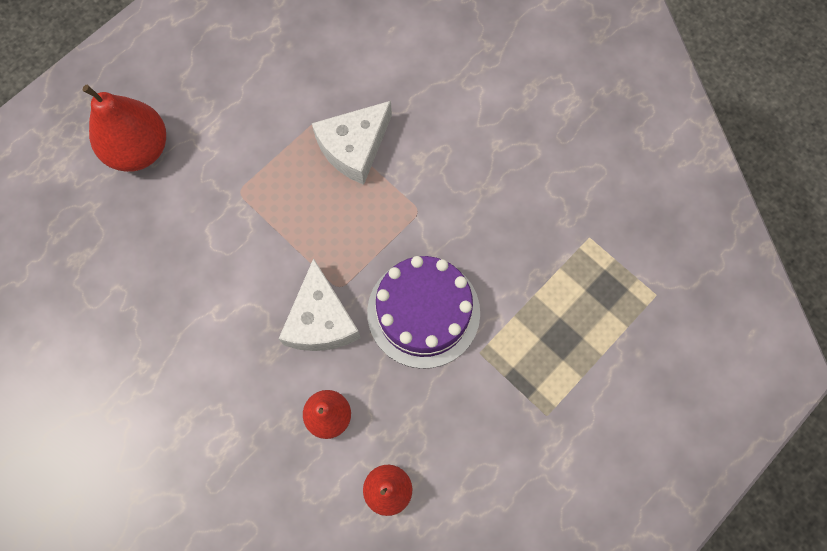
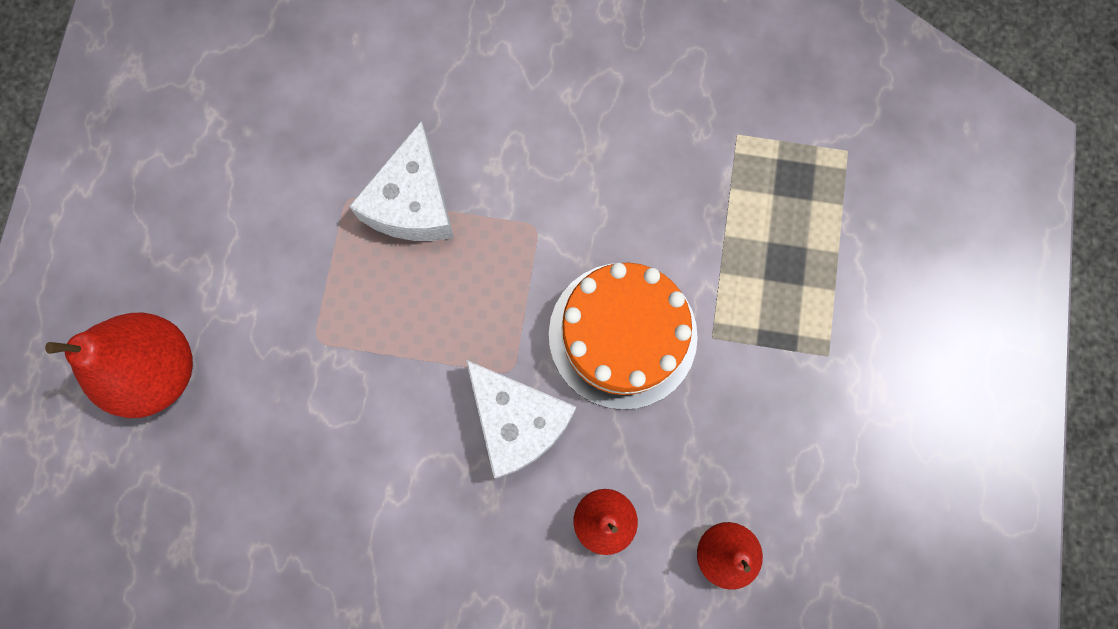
camera: 35 degrees left, 5 degrees up
purple cake [367,256,480,369] -> orange cake [549,263,698,410]

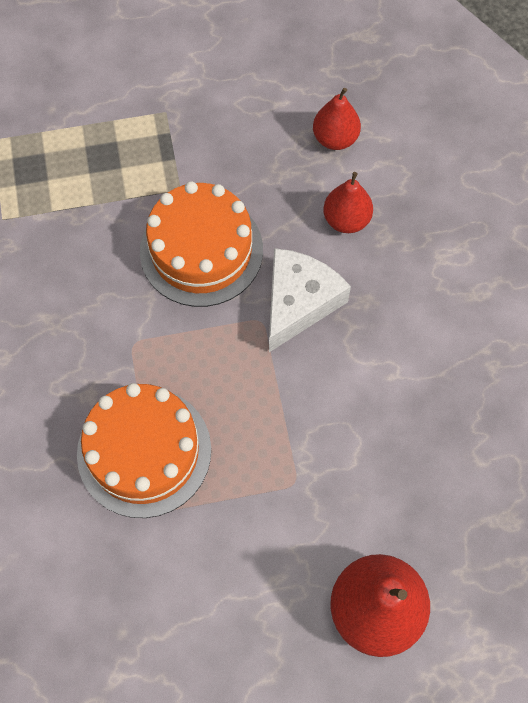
camera: 110 degrees left, 10 degrees down
white cheese [349,121,454,241] -> orange cake [77,383,211,518]

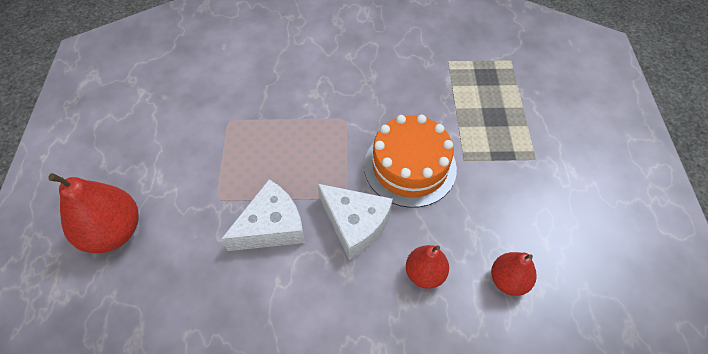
camera: 100 degrees right, 10 degrees down
orange cake [77,383,211,518] -> none
none -> white cheese [221,179,305,251]

